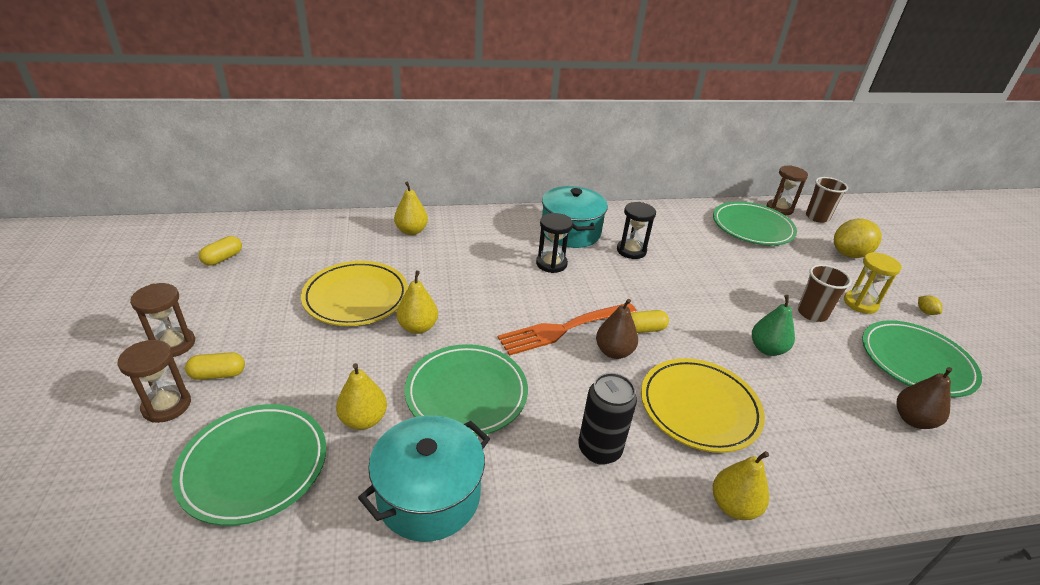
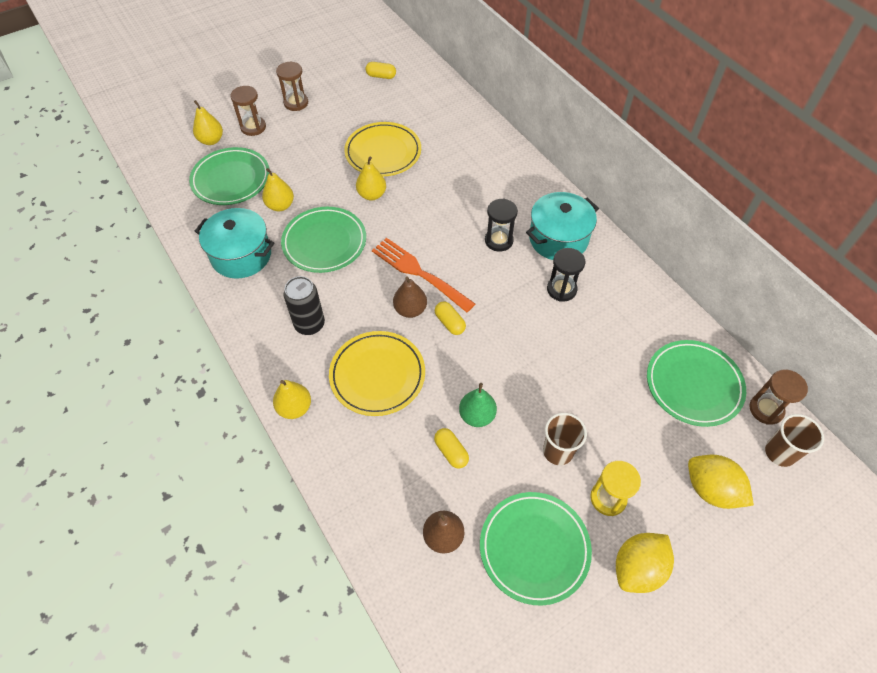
camera: 70 degrees right, 20 degrees up
yellow capsule [185,352,245,380] -> yellow capsule moved to [434,428,469,469]
yellow pear [394,182,428,235] -> yellow pear moved to [193,100,223,145]
yellow lemon [918,295,942,315] -> yellow lemon [616,533,674,593], size x2.40

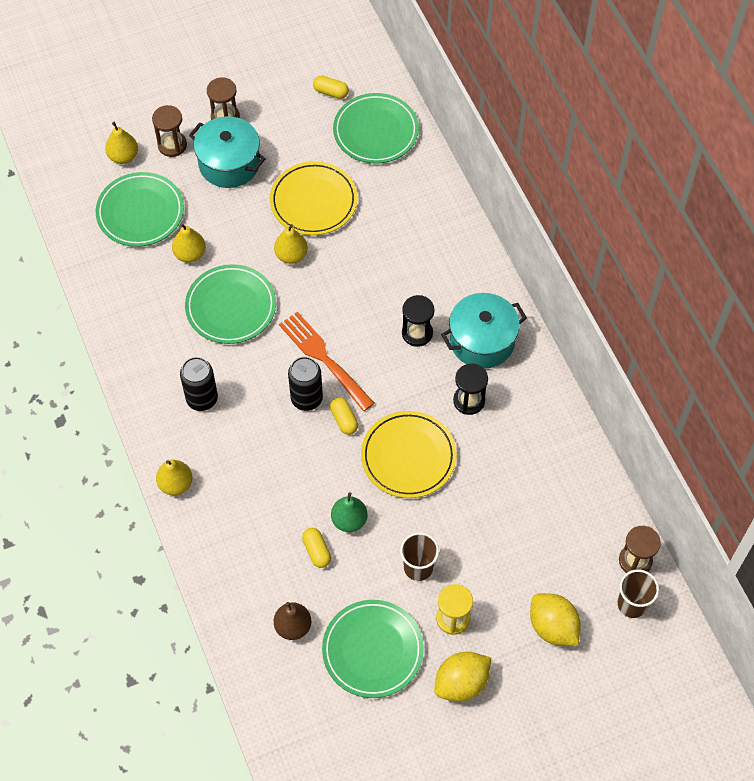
camera: 10 degrees right, 5 degrees up
turquoise pot [195,208,274,279] -> turquoise pot moved to [189,116,266,188]
yellow plate [329,331,425,416] -> yellow plate moved to [361,411,457,498]
brown pear [393,276,427,318] -> black can [288,357,323,411]
green plate [647,340,746,427] -> green plate moved to [333,93,419,164]

